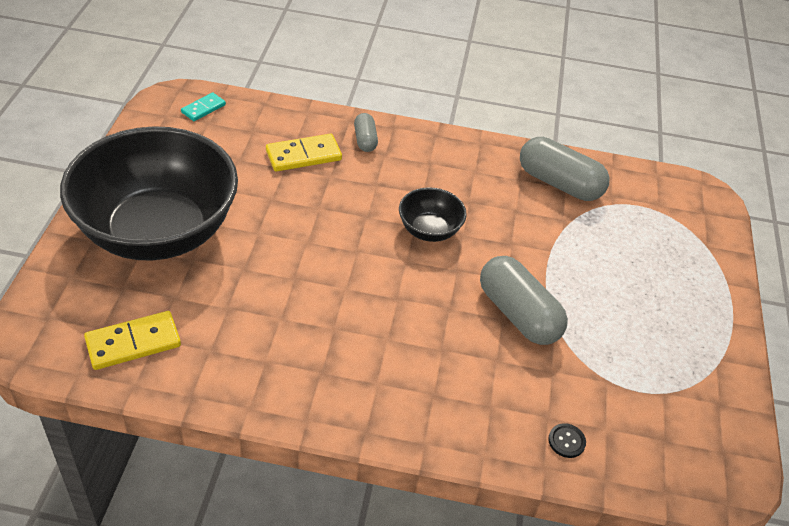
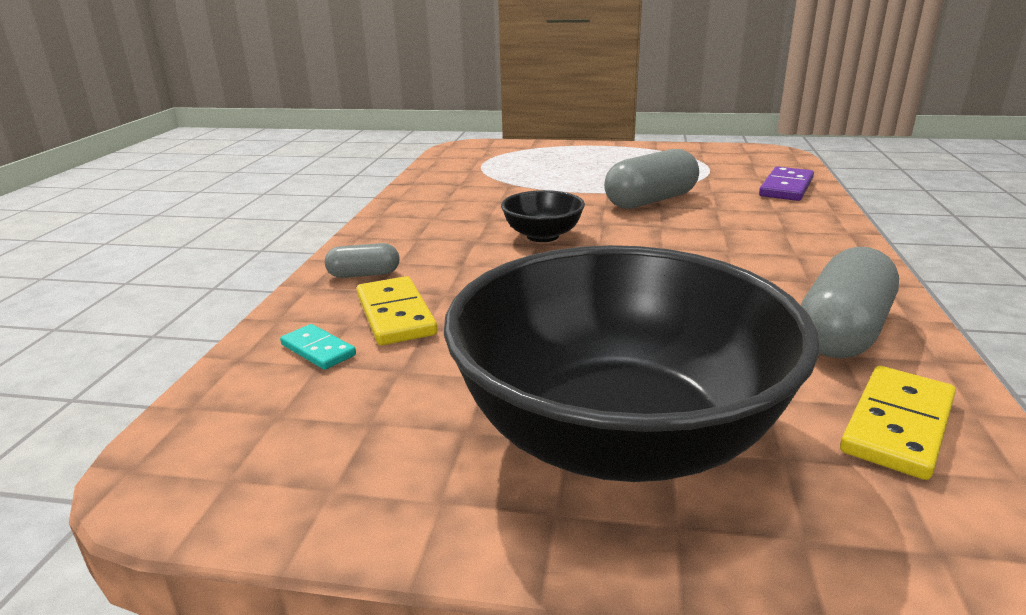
camera: 85 degrees left, 20 degrees down
yellow domino [84,311,181,370] -> yellow domino turned 60 degrees clockwise [840,366,956,480]
turquoise domino [181,93,226,121] -> turquoise domino moved to [280,324,356,370]
grey capsule [520,137,609,201] -> grey capsule moved to [801,247,899,358]
black button [548,423,586,458] -> purple domino [759,167,814,201]

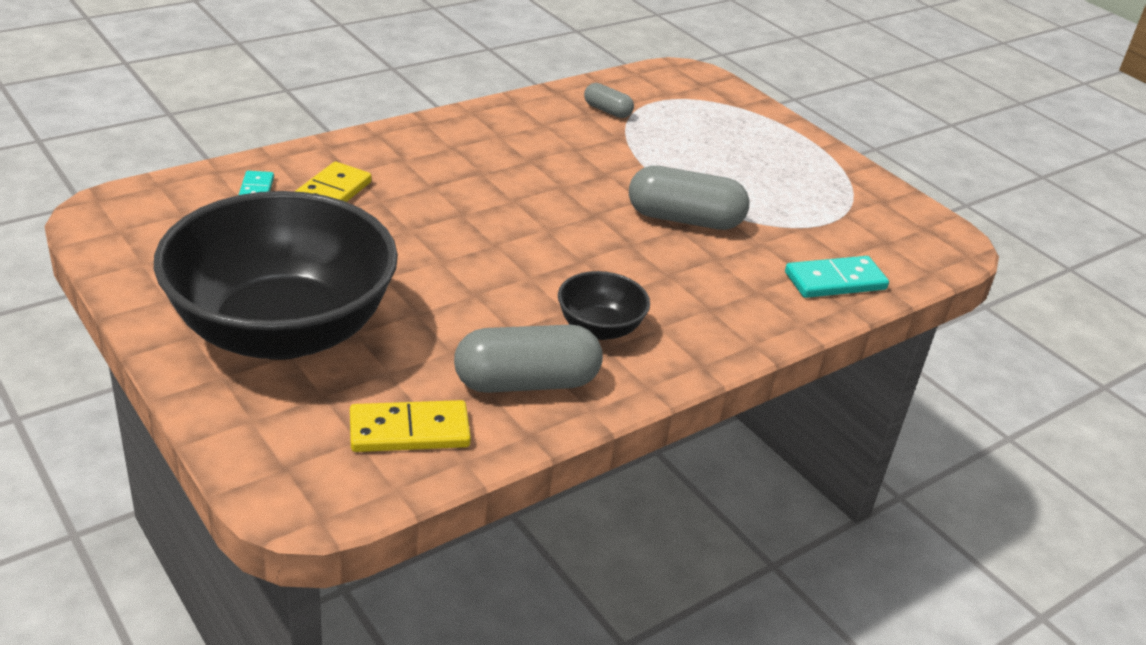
camera: 40 degrees right, 10 degrees up
grey capsule [325,243,400,278] -> grey capsule moved to [584,83,634,118]
black bowl [501,190,585,242] -> black bowl moved to [558,271,650,340]
purple domino [759,167,814,201] -> turquoise domino [785,256,889,298]

